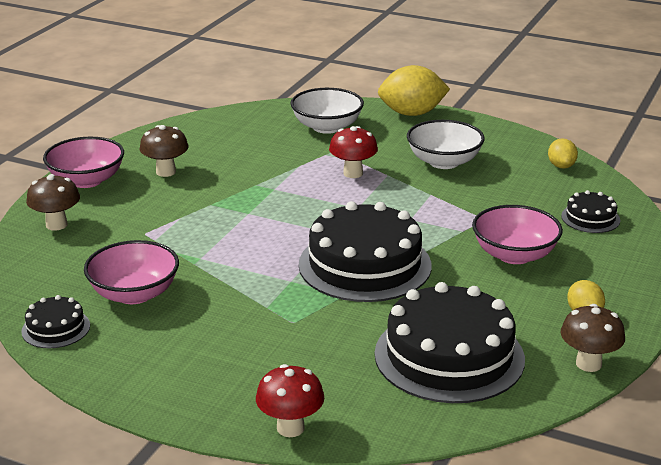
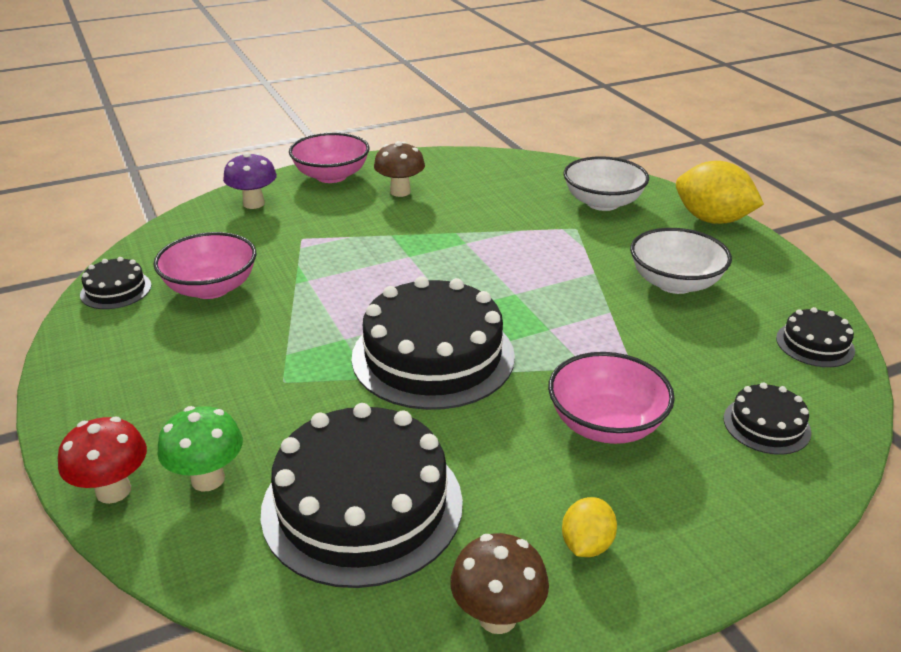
camera: 40 degrees right, 5 degrees up
brown mushroom [26,174,80,231] -> purple mushroom [223,152,277,209]
red mushroom [329,126,378,178] -> none
yellow lemon [548,138,578,169] -> black cake [776,307,855,367]
none -> green mushroom [157,406,243,491]

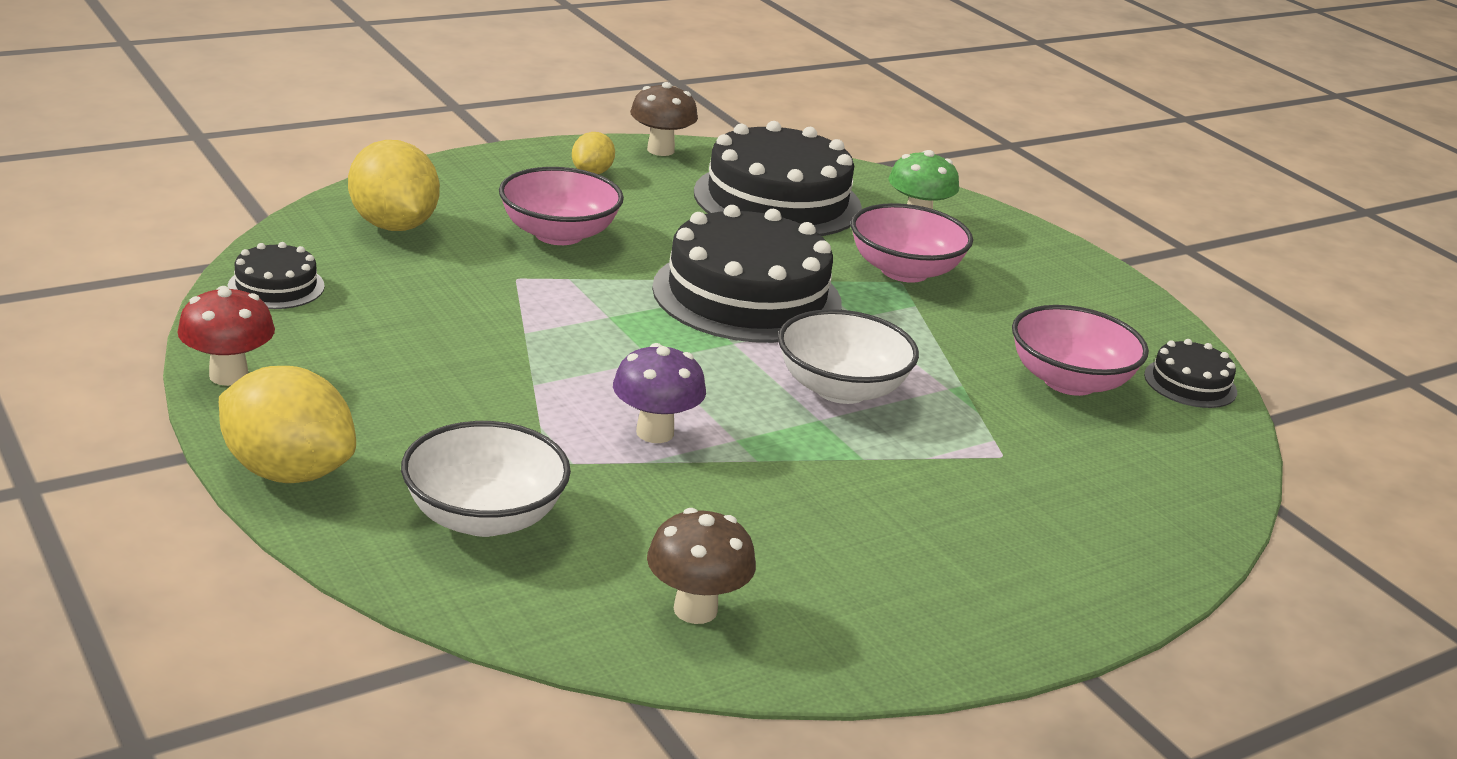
camera: 170 degrees right, 5 degrees down
red mushroom [58,417,147,504] -> red mushroom moved to [177,286,275,386]
purple mushroom [223,152,277,209] -> purple mushroom moved to [613,343,706,443]
pink bowl [289,133,370,183] -> pink bowl moved to [851,203,973,283]
brown mushroom [374,141,425,197] -> brown mushroom moved to [647,508,756,624]
white bowl [630,228,732,294] -> white bowl moved to [778,309,919,404]
black cake [723,382,811,455] -> yellow lemon [348,140,440,231]

